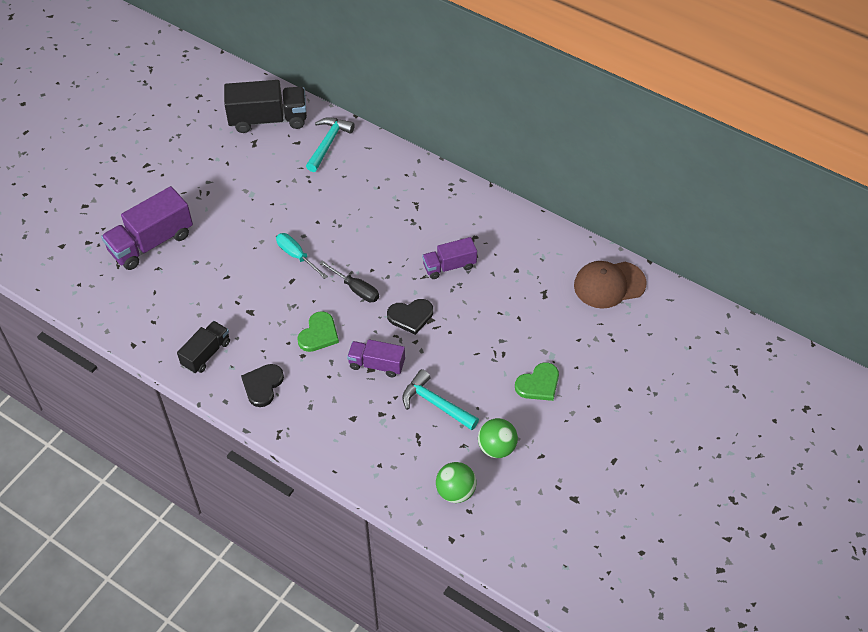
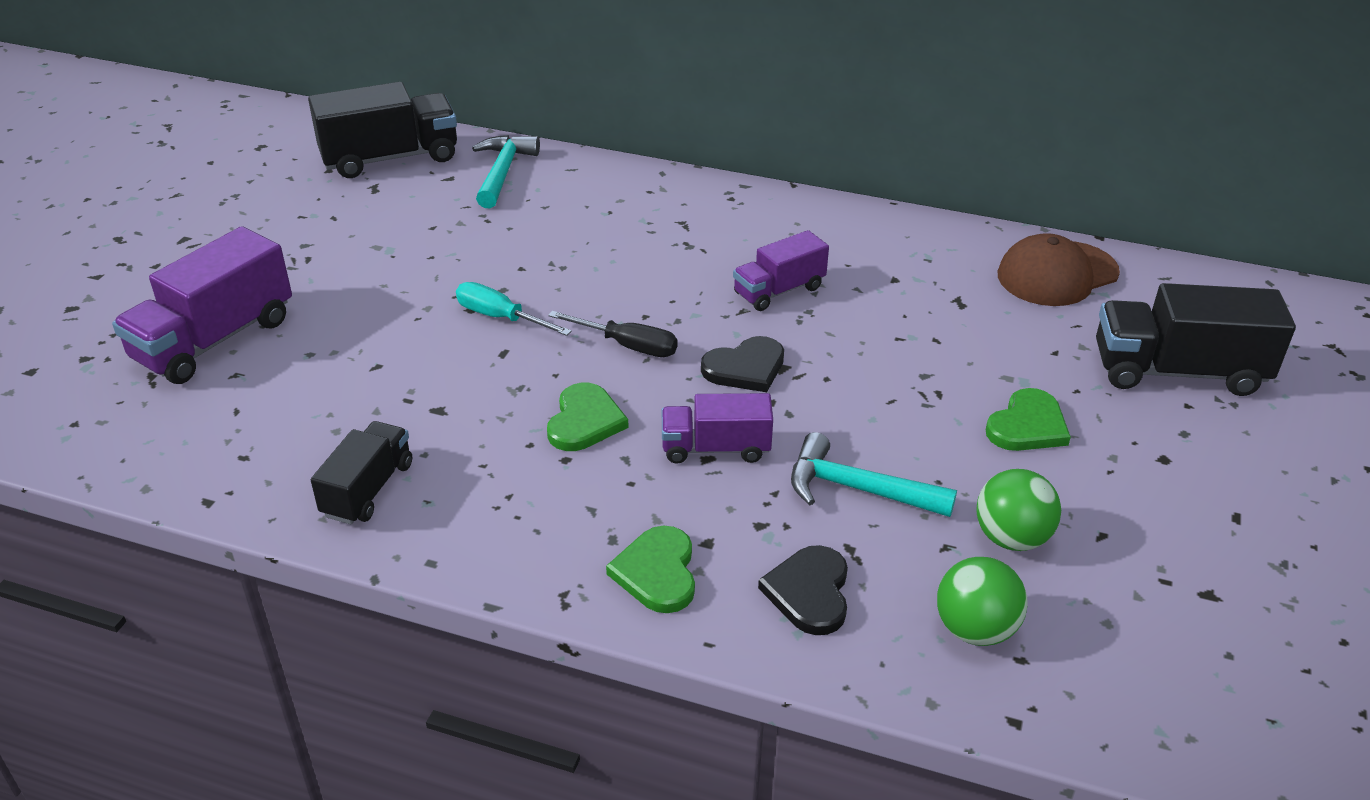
camera: 15 degrees left, 15 degrees down
black heart [241,364,284,407] -> black heart moved to [758,545,848,635]
none -> green heart [606,526,695,613]
none -> black truck [1096,283,1296,396]

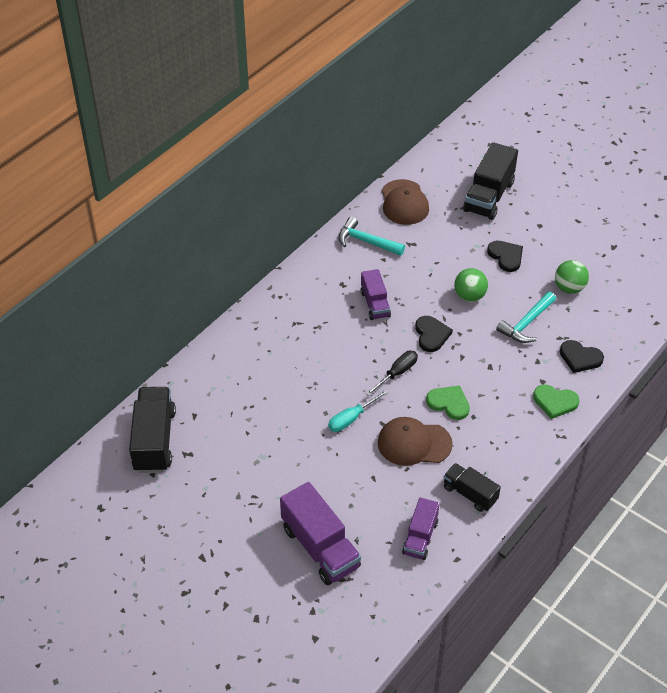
camera: 70 degrees left, 10 degrees up
turquoise hammer [472,135,540,208] -> turquoise hammer moved to [338,217,405,256]
purple truck [662,393,773,464] -> purple truck moved to [402,497,440,560]
green ball [937,557,1028,646] -> green ball moved to [454,268,488,302]
green heart [986,388,1071,451] -> black heart [487,241,523,272]
none -> brown cap [378,417,453,466]

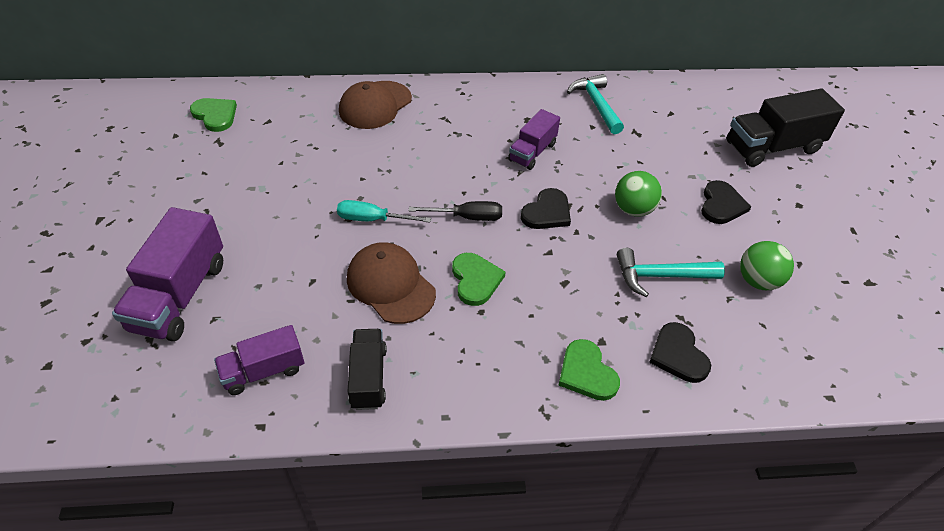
camera: 45 degrees right, 0 degrees up
black truck [129,387,176,473] -> green heart [190,98,237,132]
brown cap [382,179,429,225] -> brown cap moved to [339,81,412,129]

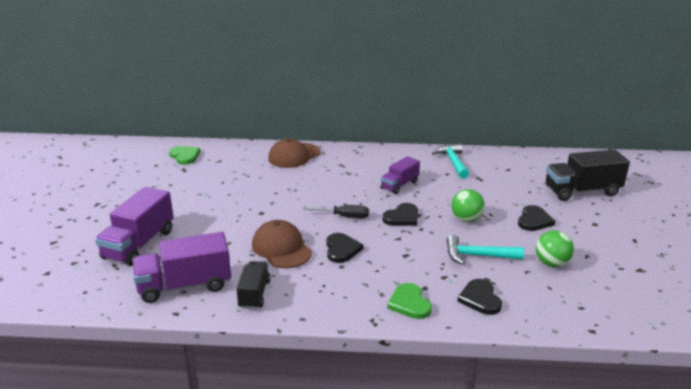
camera: 10 degrees right, 20 degrees down
purple truck [214,325,304,395] -> purple truck [133,232,231,303], size x1.66
turquoise screwdriver [337,200,431,223] -> none
green heart [452,253,505,306] -> black heart [326,233,363,263]

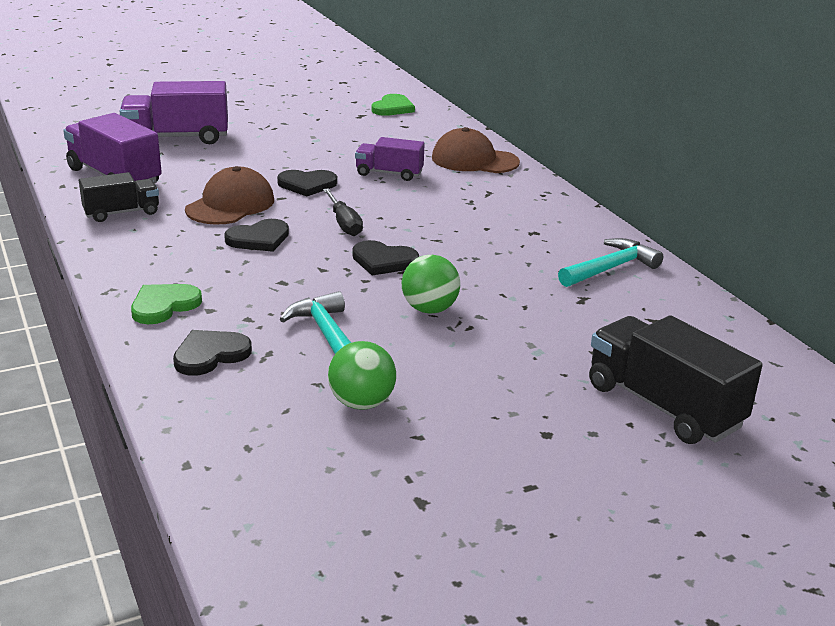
camera: 60 degrees right, 0 degrees up
purple truck [381,156,420,194] -> purple truck moved to [355,137,425,181]
black heart [518,205,556,231] -> black heart moved to [277,170,337,196]

